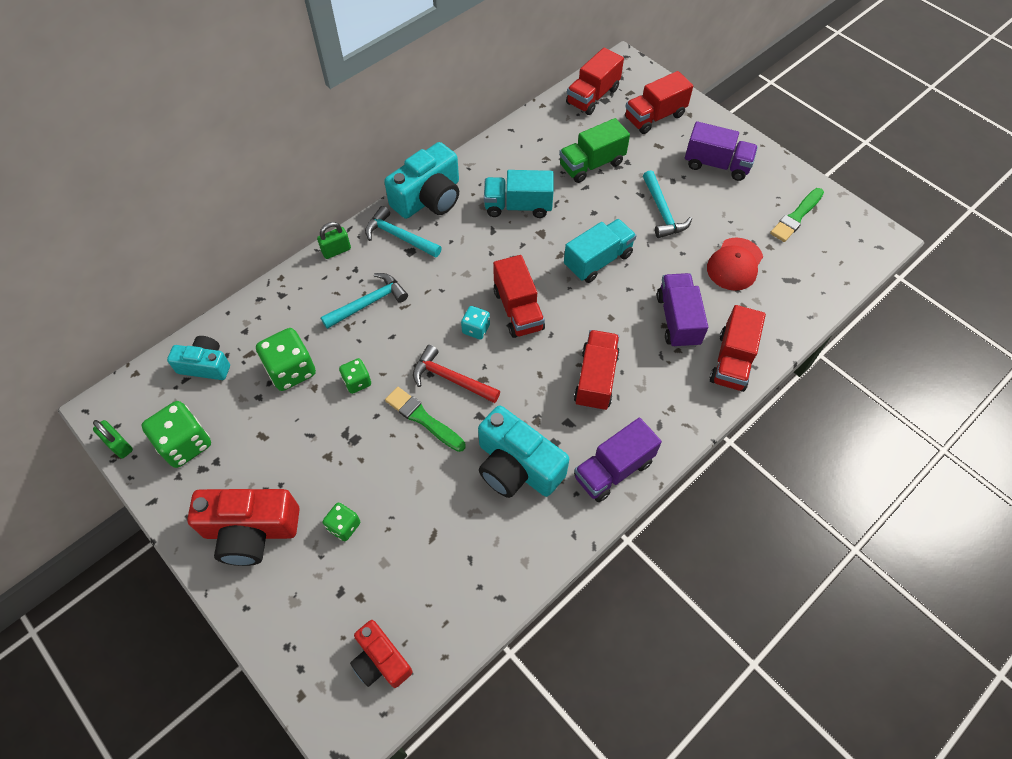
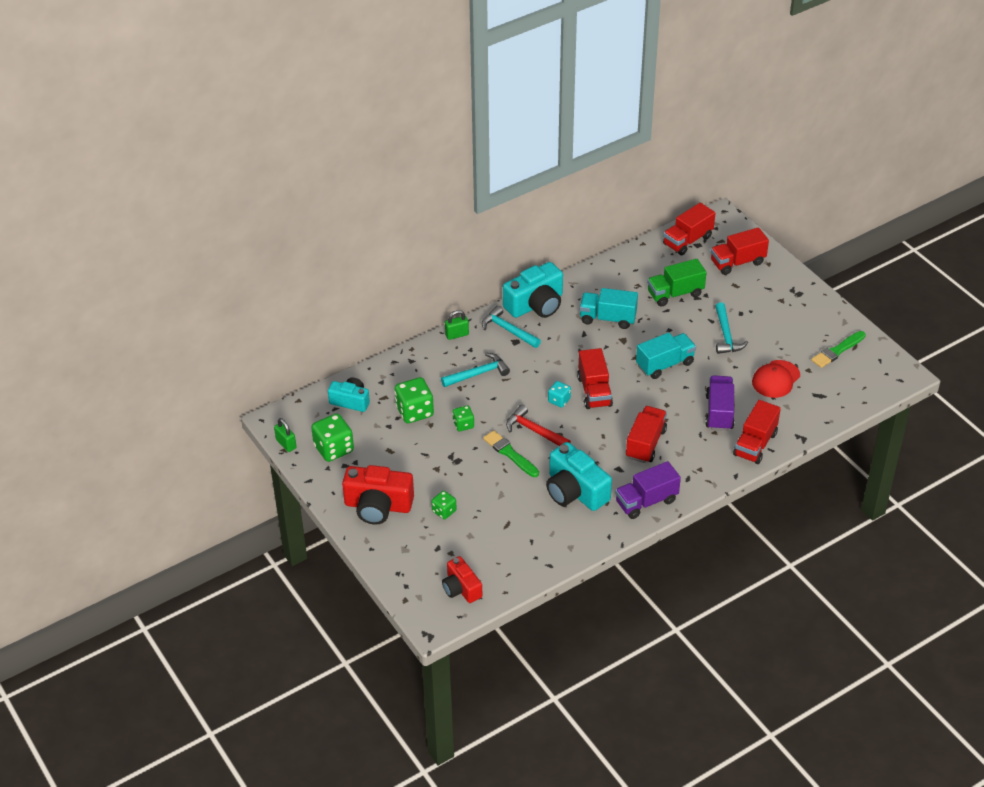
camera: 10 degrees right, 15 degrees down
purple truck [685,121,758,181] -> none

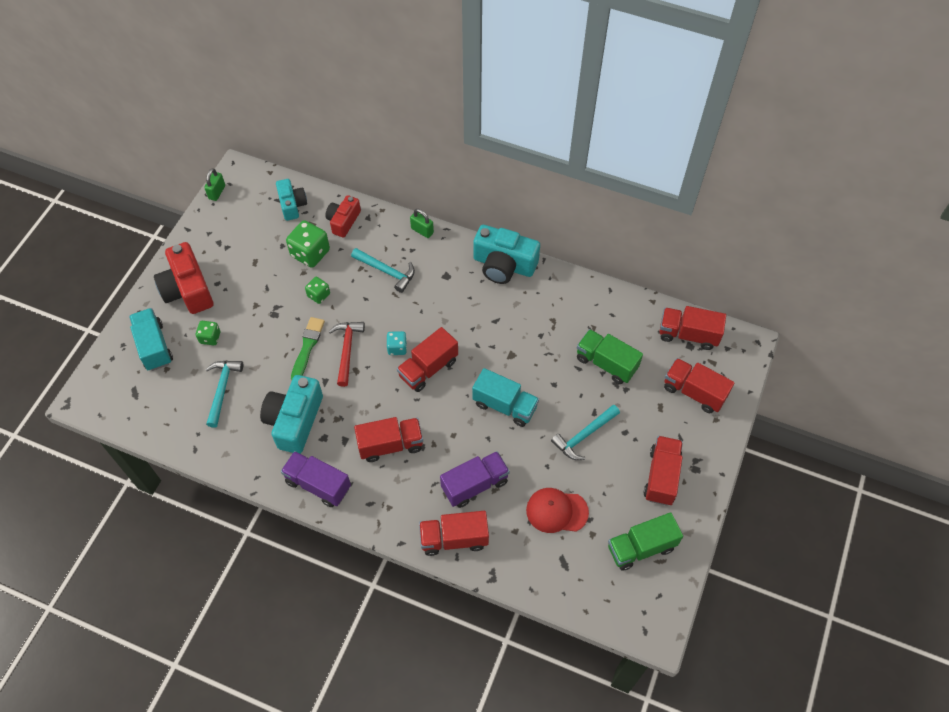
camera: 55 degrees right, 15 degrees up
green dice [311,413,354,462] -> none
red camera [442,556,482,603] -> red camera moved to [325,195,361,238]
turquoise hammer [482,306,541,348] -> turquoise hammer moved to [206,361,243,428]
turquoise truck [580,288,638,329] -> turquoise truck moved to [129,308,173,371]
green brush [811,331,866,368] -> green truck [608,512,683,571]
none -> red truck [644,436,683,506]

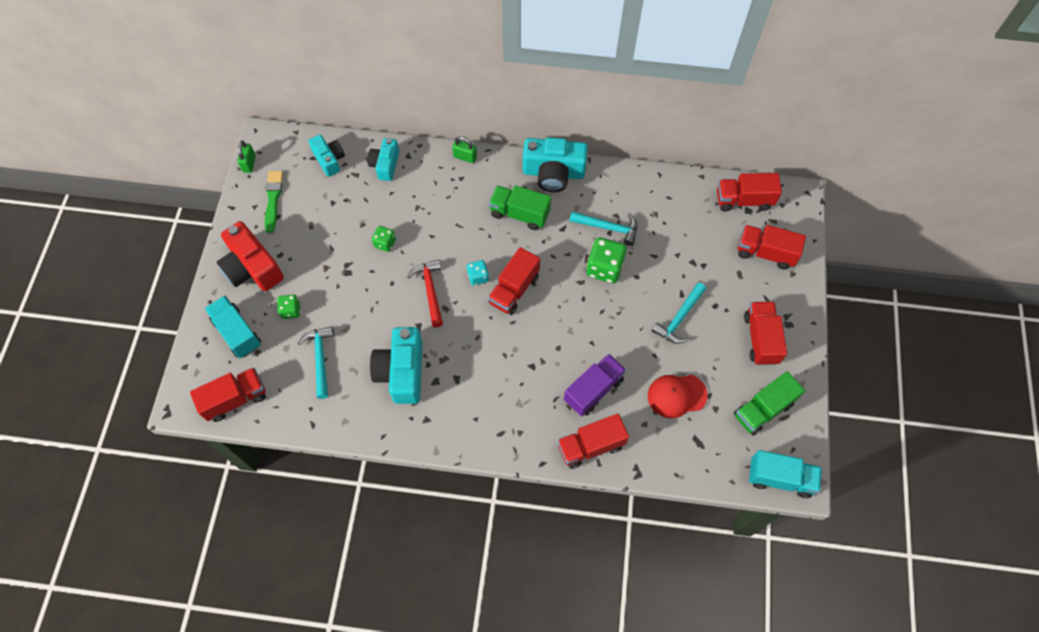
camera: 15 degrees left, 5 degrees up
purple truck [281,451,351,507] -> none
green dice [286,220,330,268] -> green dice moved to [586,237,627,283]
green brush [291,317,325,380] -> green brush moved to [265,171,283,233]
red camera [325,195,361,238] -> turquoise camera [367,138,399,181]
turquoise hammer [351,248,415,293] -> turquoise hammer moved to [569,211,638,246]
red truck [354,417,423,462] -> red truck moved to [190,367,266,422]
turquoise truck [472,368,539,427] -> turquoise truck moved to [749,450,822,498]
green truck [577,329,643,384] -> green truck moved to [489,185,551,230]

